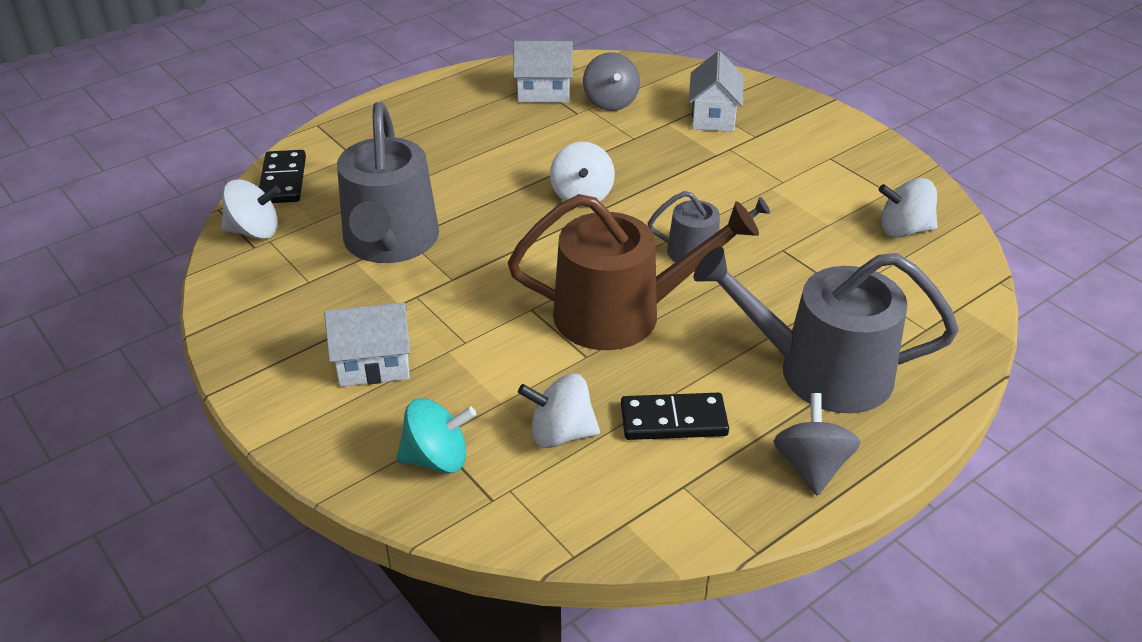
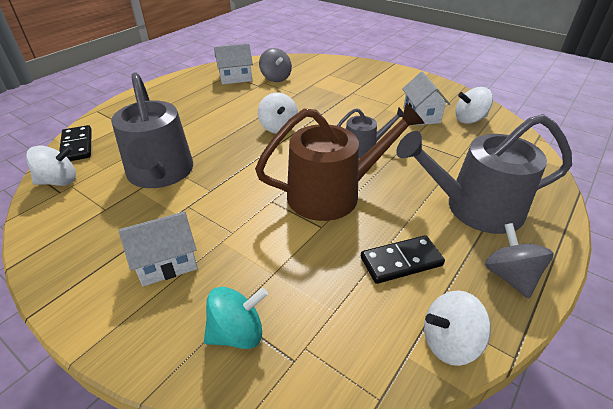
camera: 15 degrees left, 0 degrees up
white spinning top [518,373,600,448] -> white spinning top moved to [424,291,491,366]
white house [689,51,743,132] -> white house moved to [402,71,450,125]

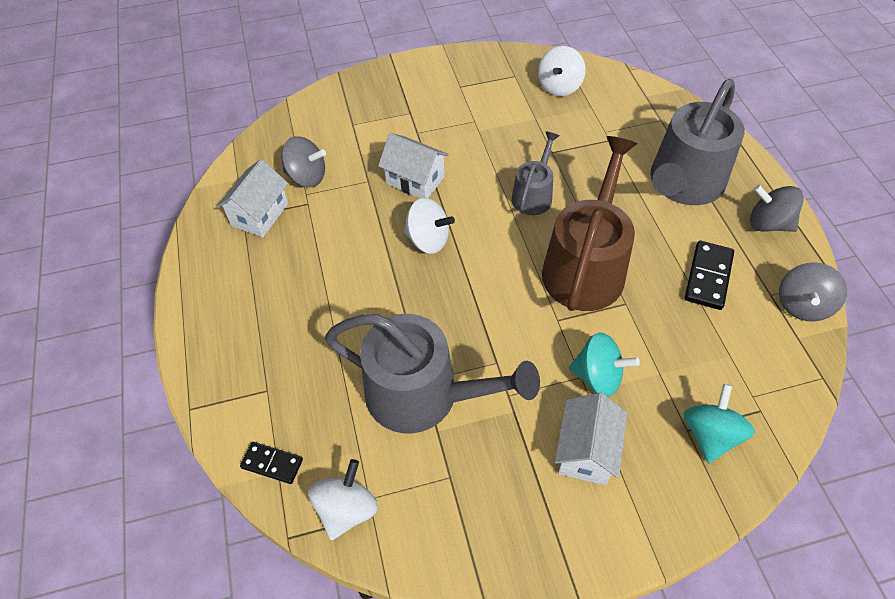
camera: 50 degrees left, 15 degrees up
black domino [59,125,92,161] -> black domino [240,442,303,484], size x0.66
white house [402,71,450,125] -> white house moved to [378,133,449,198]
white spinning top [424,291,491,366] -> grey spinning top [779,262,847,322]
none -> turquoise spinning top [569,333,640,397]

